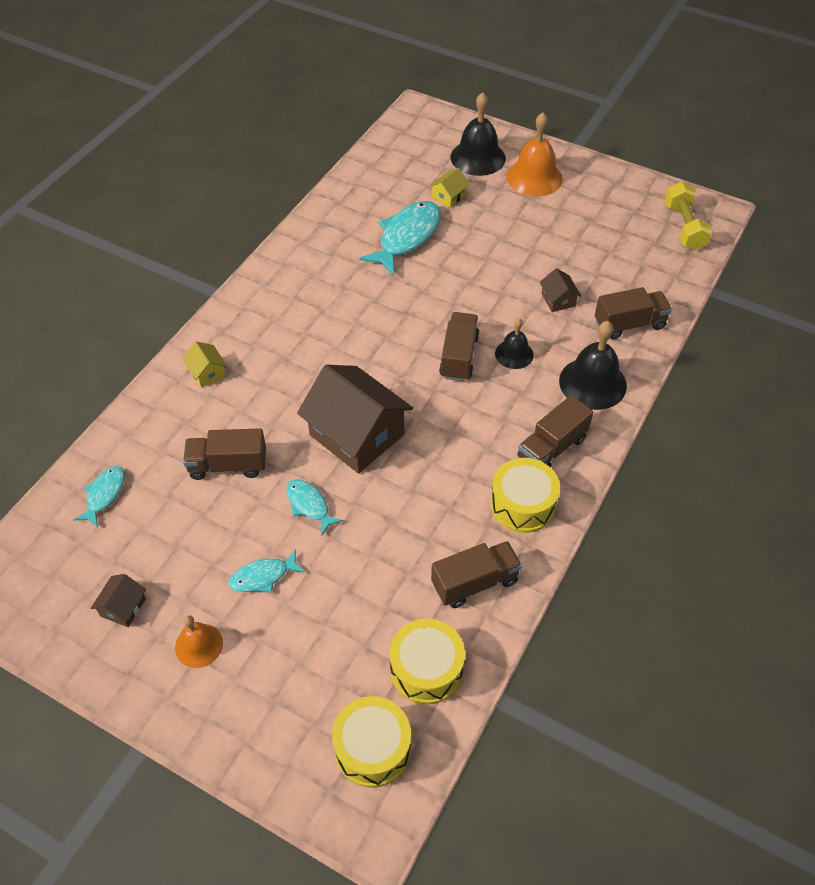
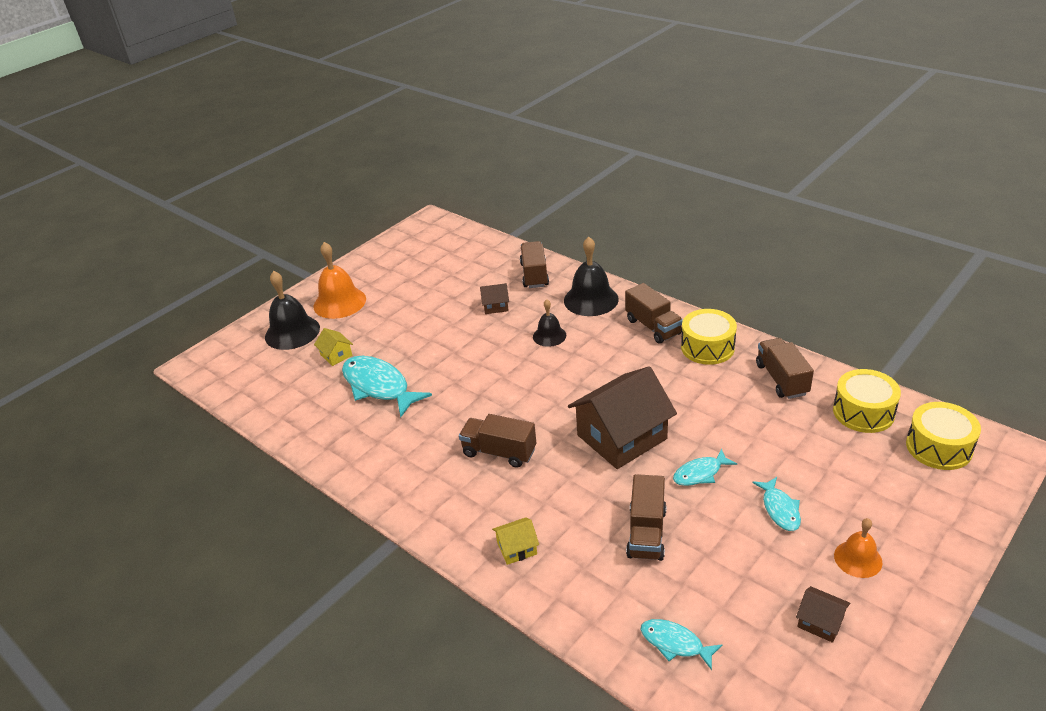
camera: 75 degrees left, 15 degrees down
brown truck [439,312,479,381] -> brown truck moved to [459,414,536,468]
yellow dumbbell [665,182,713,250] -> none

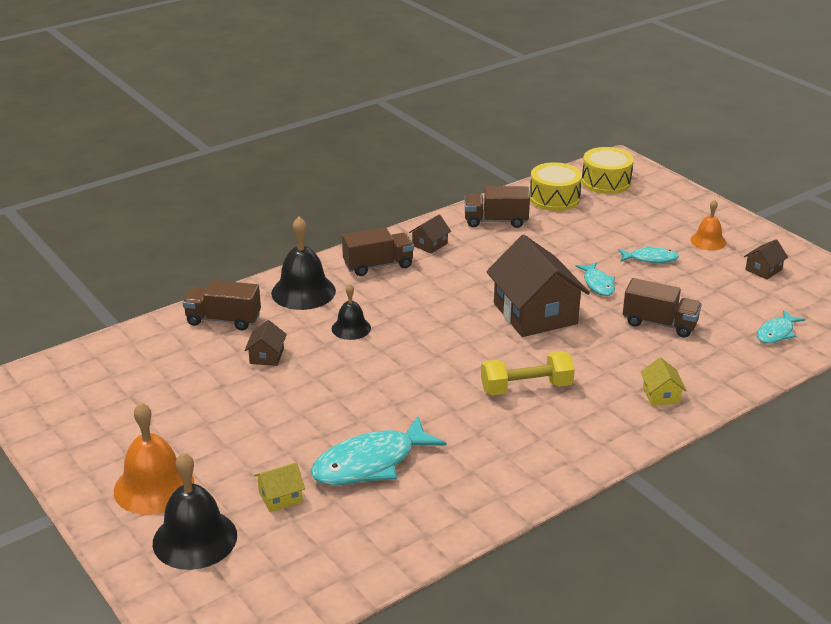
camera: 80 degrees left, 5 degrees down
brown truck [459,414,536,468] -> yellow dumbbell [481,351,575,395]
yellow drum [681,309,737,365] -> brown house [409,214,451,254]

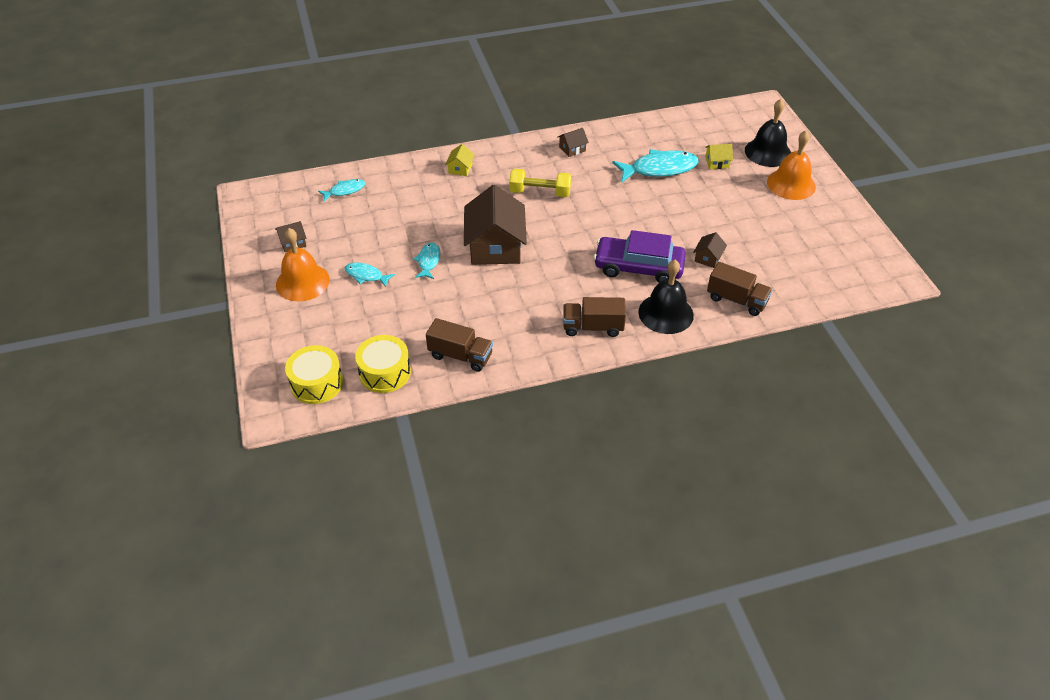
camera: 160 degrees left, 15 degrees up
black bell [332,284,371,340] -> purple car [594,230,686,283]
brown house [409,214,451,254] -> brown house moved to [557,128,589,157]
brown truck [623,278,702,337] -> none
orange bell [690,199,726,251] -> orange bell [276,228,330,302], size x1.70

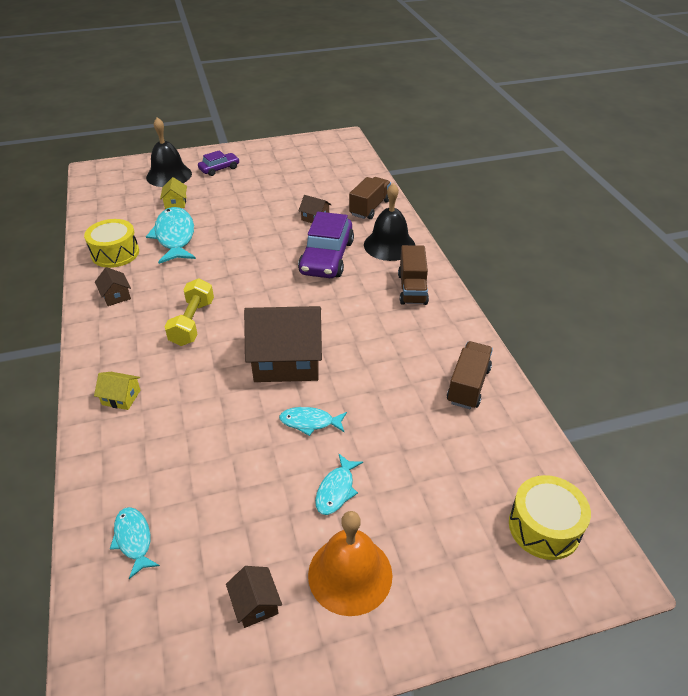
camera: 90 degrees left, 5 degrees down
yellow drum [355,335,411,393] -> yellow drum moved to [84,219,139,268]
orange bell [767,131,816,200] -> purple car [198,150,240,176]

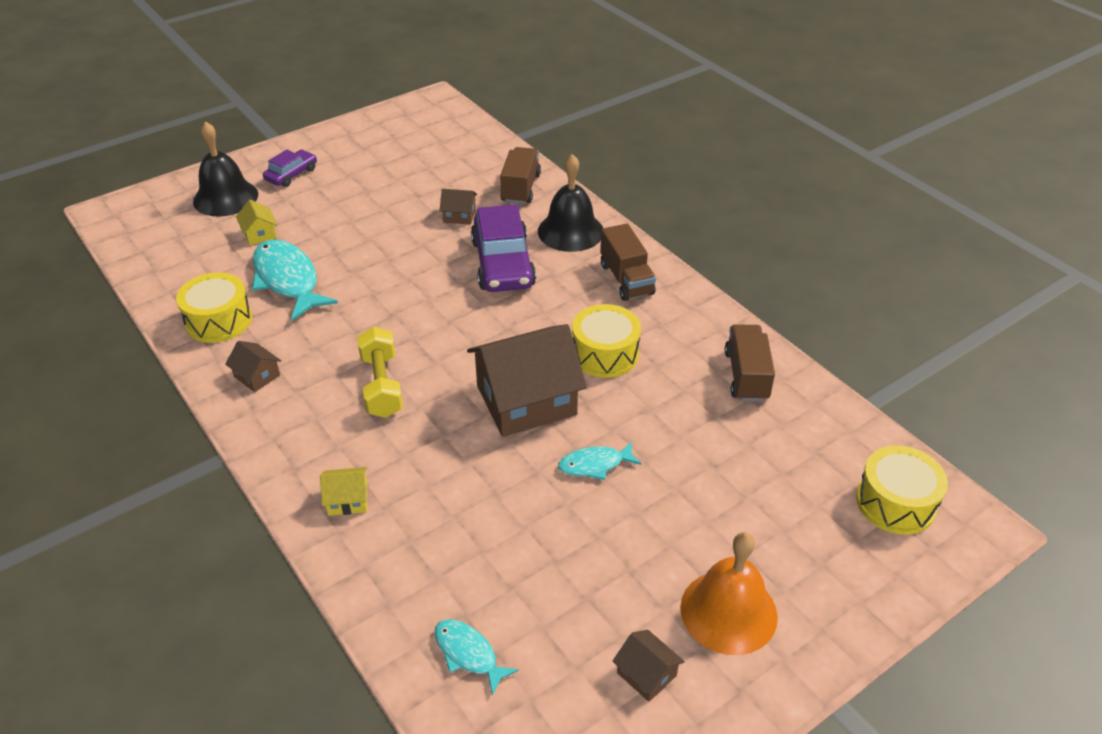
camera: 20 degrees left, 0 degrees up
turquoise fish [315,454,363,515] -> none
none -> yellow drum [572,304,641,378]

